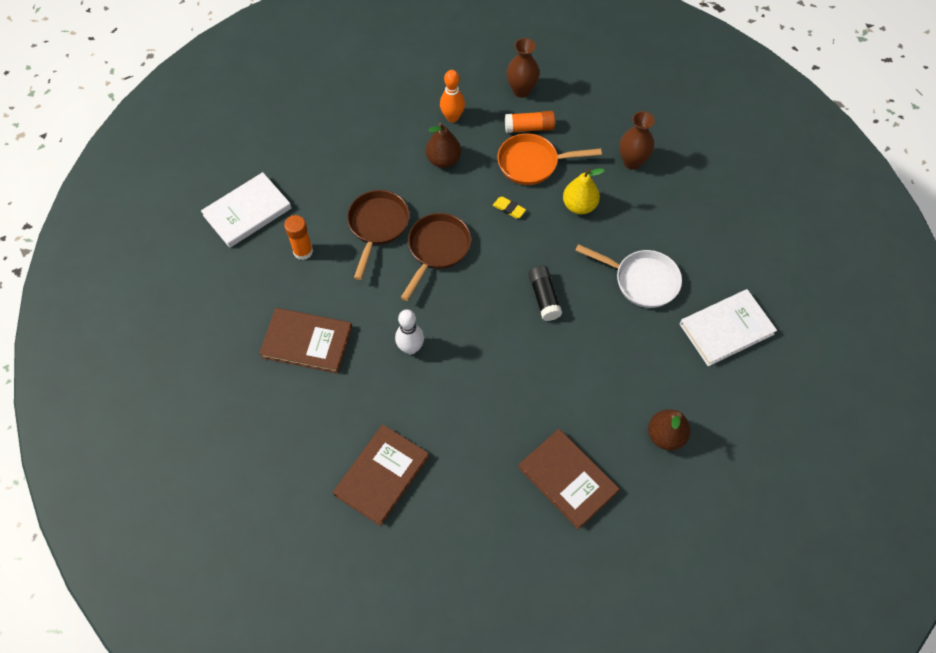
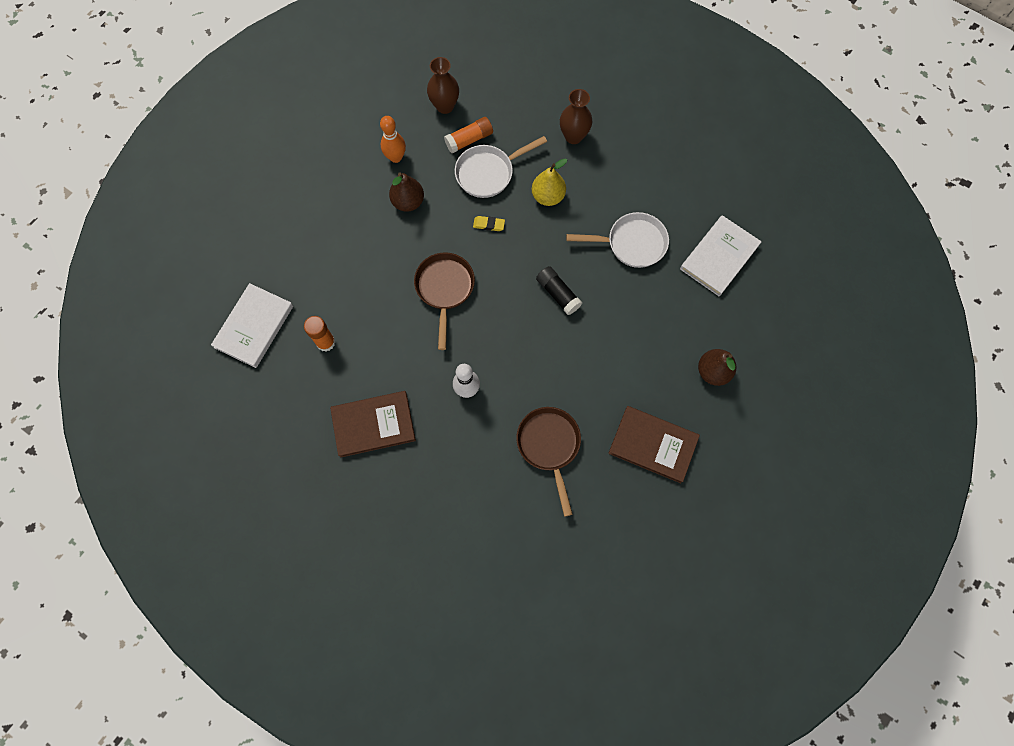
camera: 25 degrees left, 10 degrees up
brown book [333,425,429,526] -> none
brown pan [347,190,409,280] -> brown pan moved to [516,407,581,517]
orange pan [497,133,602,185] -> white pan [455,136,547,198]

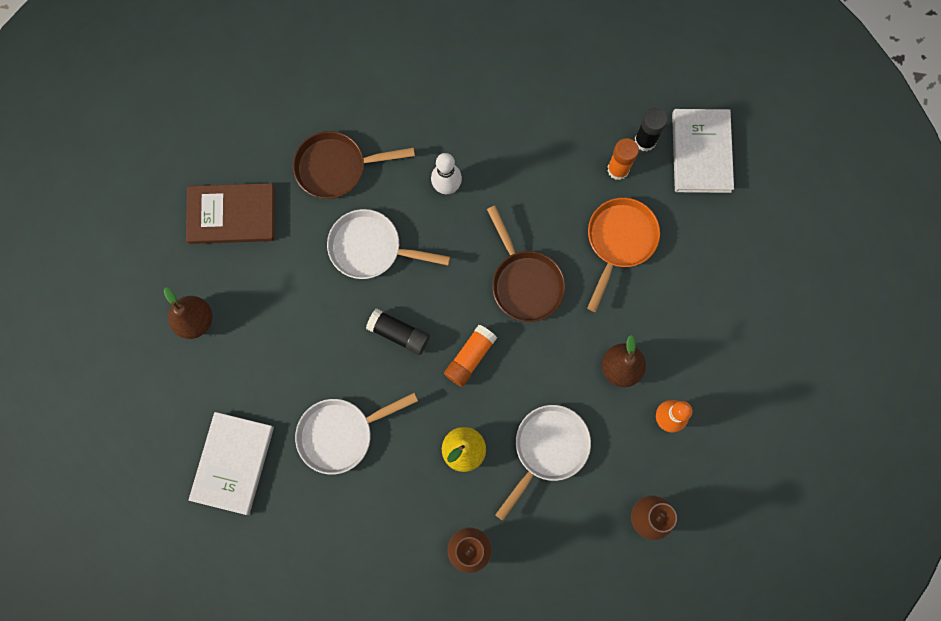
camera: 155 degrees right, 5 degrees up
brown book [330,391,416,458] -> none
orange glue stick [444,117,493,153] -> orange glue stick moved to [444,325,497,387]
yellow eraser [473,216,505,231] -> none
brown pan [516,407,581,517] -> brown pan turned 120 degrees clockwise [293,131,415,199]
none -> white pan [327,209,450,279]
none -> orange pan [587,198,660,312]
none -> black glue stick [635,108,667,151]

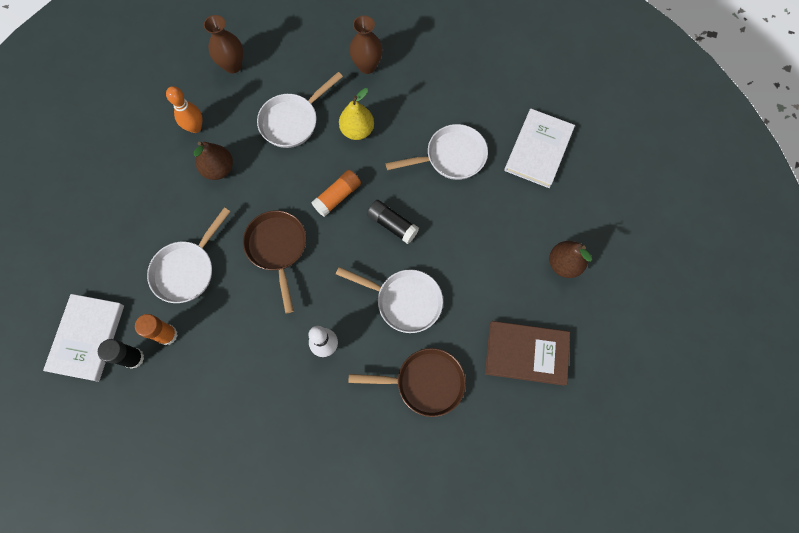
camera: 170 degrees left, 5 degrees down
orange pan [587,198,660,312] -> white pan [147,207,230,303]

